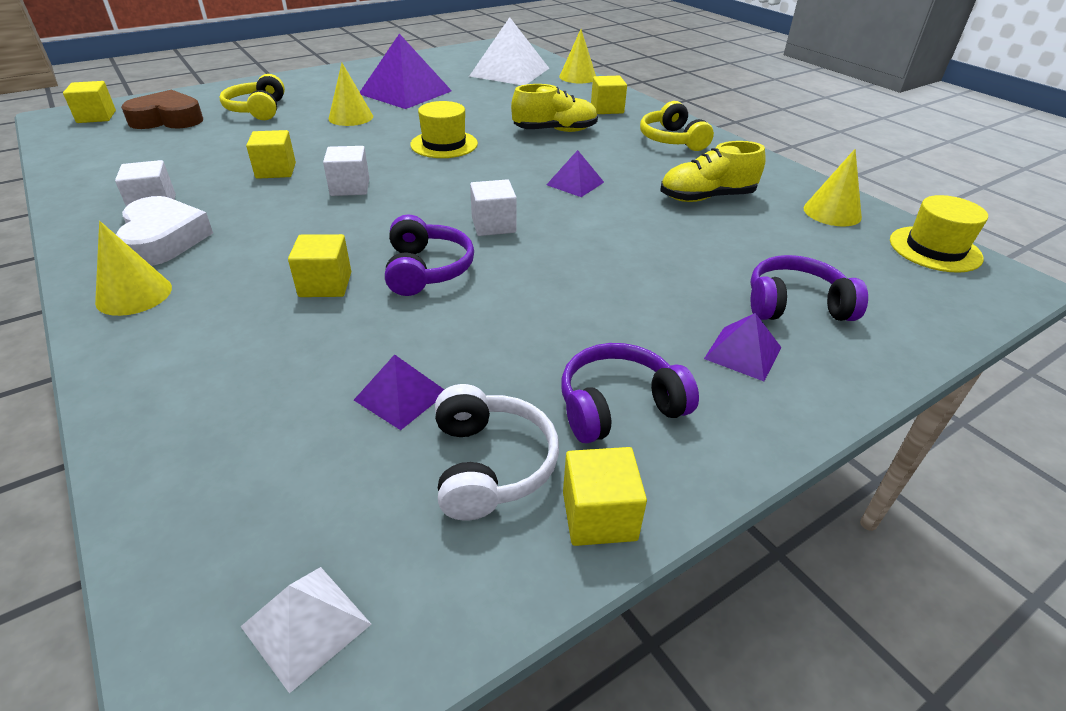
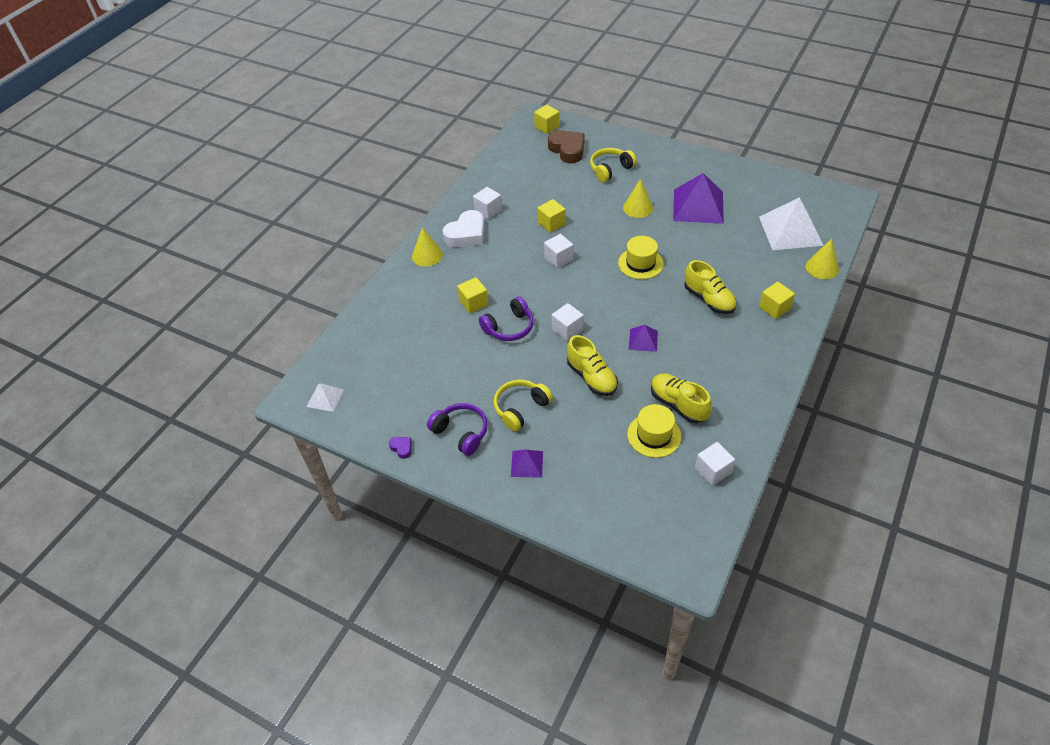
camera: 65 degrees right, 10 degrees up
purple pyramid [354,354,444,430] -> none
white headphones [435,384,559,521] -> none
yellow cube [563,447,647,546] -> purple heart [389,437,412,459]
yellow headphones [640,101,714,151] -> yellow headphones moved to [494,380,553,432]
purple headphones [750,255,868,321] -> none
yellow cone [803,149,862,227] -> white cube [695,442,735,486]
yellow hat [890,195,988,273] -> yellow hat moved to [627,404,681,458]
none -> yellow shoe [567,335,618,396]

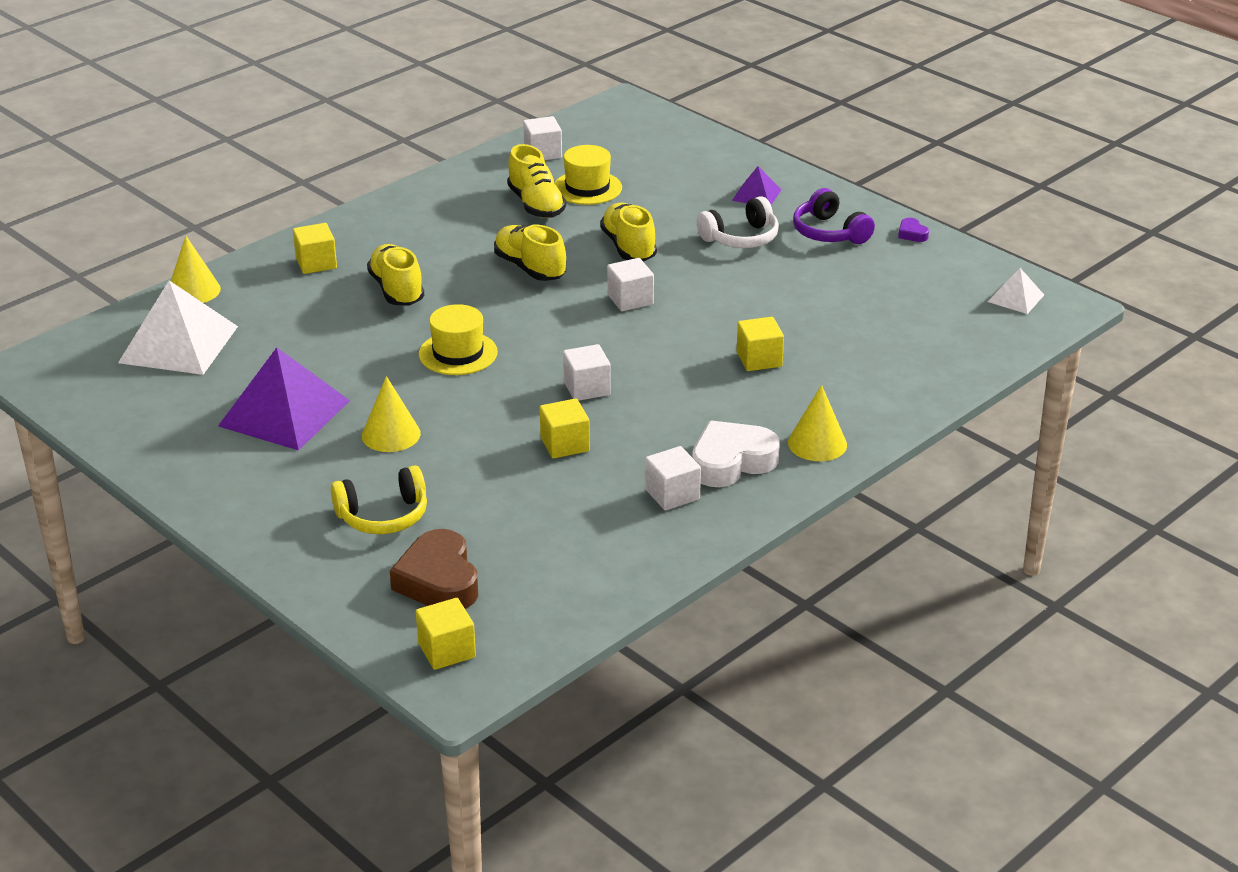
camera: 165 degrees left, 15 degrees down
purple headphones [479,296,534,341] -> none
yellow headphones [494,380,553,432] -> white headphones [697,196,779,248]
purple pyramid [629,325,658,352] -> yellow shoe [494,225,566,281]

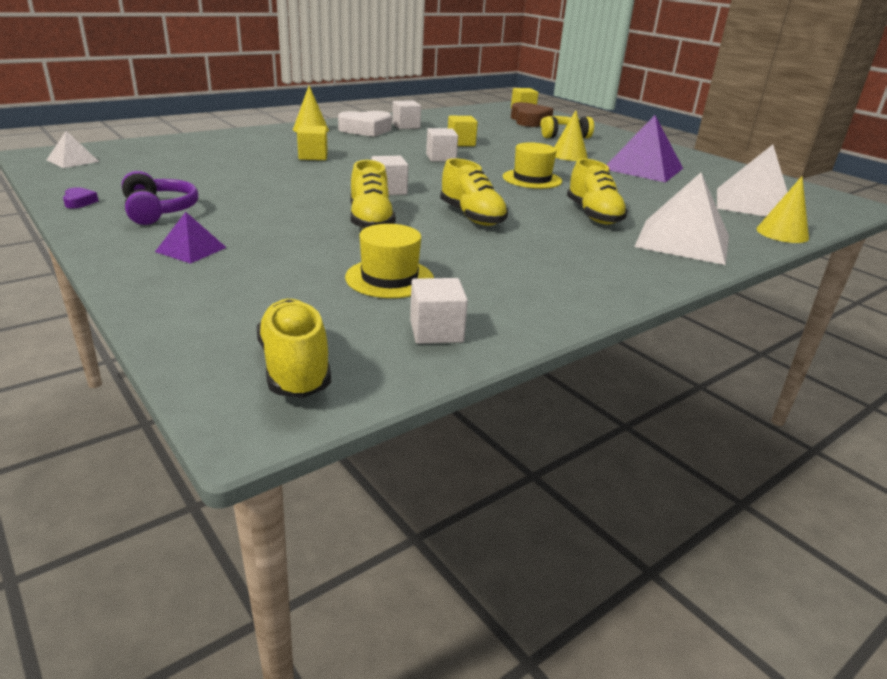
camera: 175 degrees left, 5 degrees down
yellow cube [293,223,337,274] -> white pyramid [634,173,729,265]
yellow shoe [507,144,566,218] -> yellow shoe moved to [257,299,331,398]
white headphones [697,196,779,248] -> none

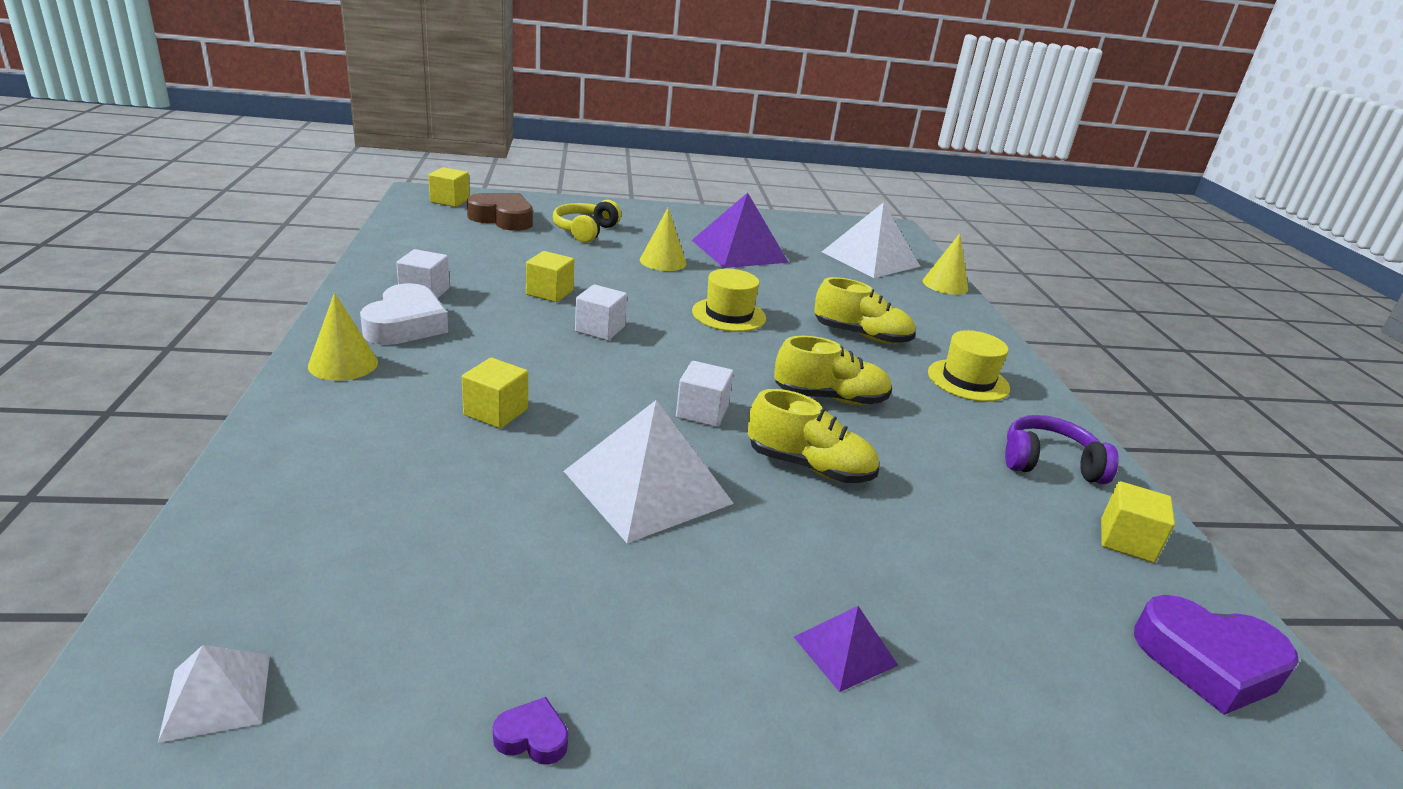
camera: 60 degrees left, 0 degrees up
purple headphones [122,171,198,225] -> purple headphones moved to [1005,415,1119,484]
yellow shoe [257,299,331,398] -> purple heart [1134,595,1299,715]
yellow hat [345,224,434,298] -> yellow hat moved to [928,330,1010,402]
white cube [410,278,468,344] -> yellow cube [1101,481,1175,563]
white pyramid [634,173,729,265] -> white pyramid moved to [564,400,734,543]

